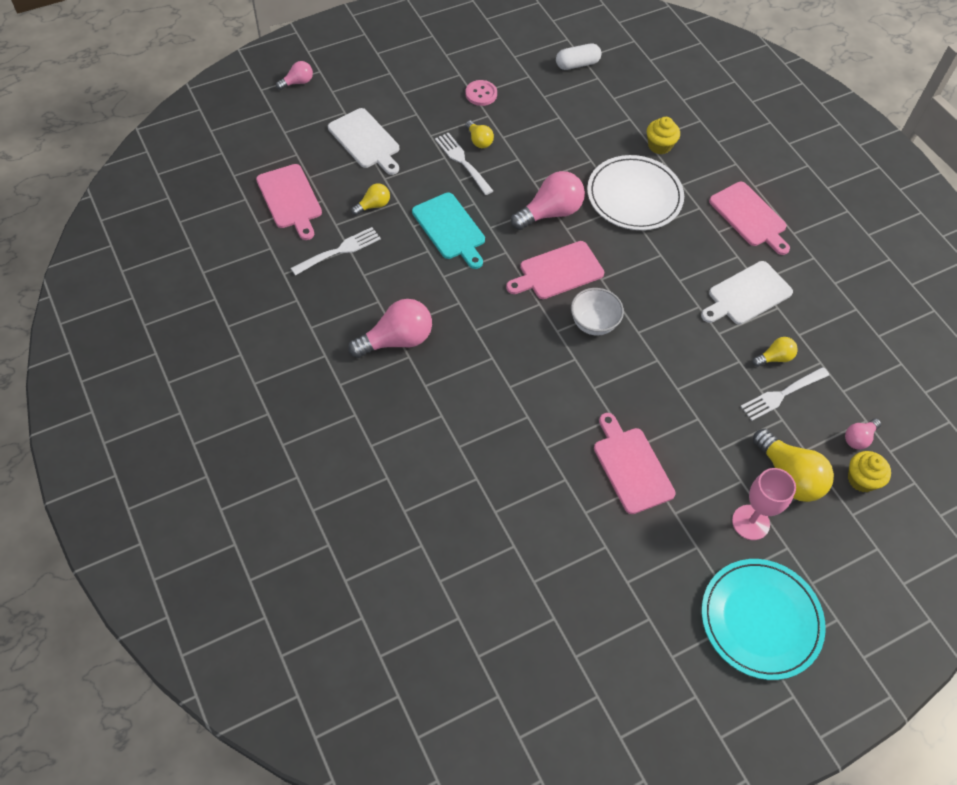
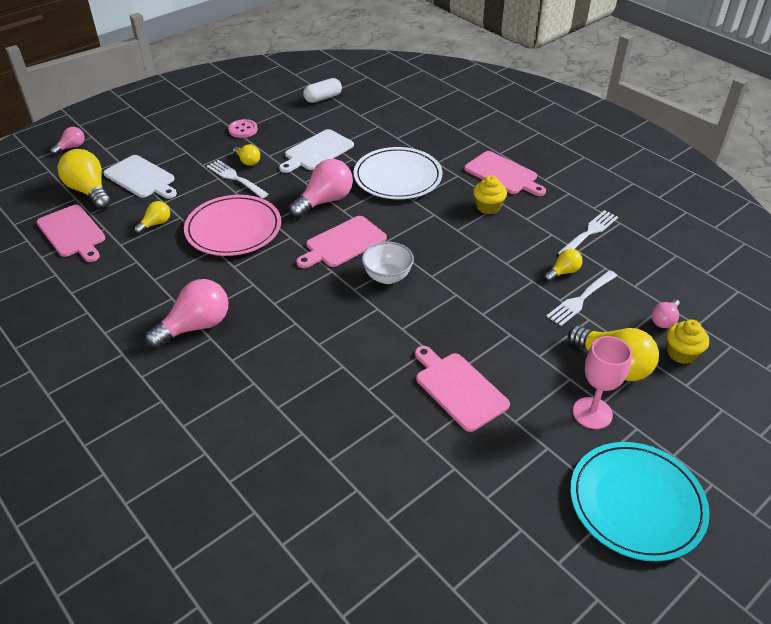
camera: 10 degrees left, 15 degrees down
white fork [291,227,381,276] -> white fork moved to [558,210,618,254]
turquoise cutting board [412,193,485,269] -> pink plate [184,195,281,256]
yellow cupcake [647,117,680,155] -> yellow cupcake moved to [473,176,507,214]
white cutting board [701,261,793,325] -> white cutting board moved to [279,129,354,173]
none -> yellow light bulb [58,149,111,209]

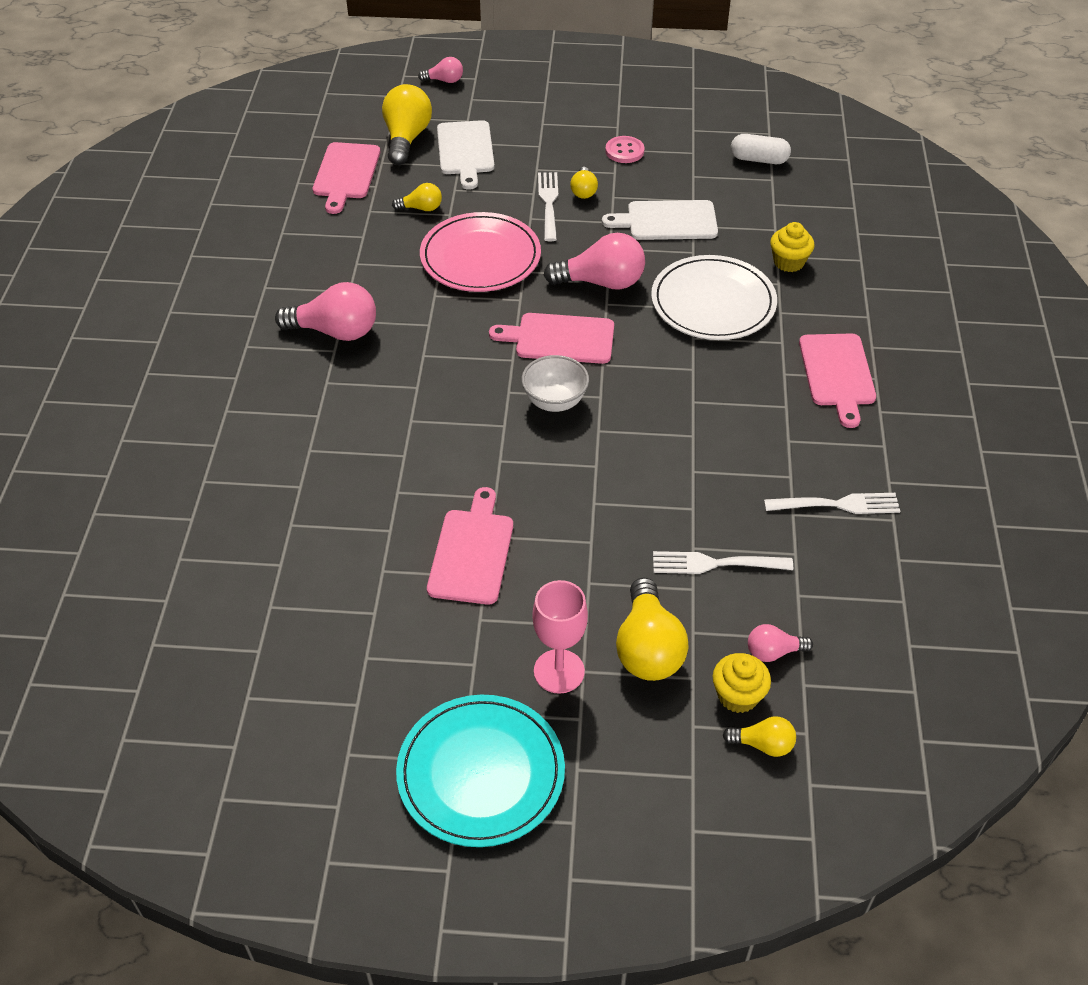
camera: 45 degrees right, 5 degrees up
yellow cupcake [473,176,507,214] -> yellow cupcake moved to [770,222,814,272]
yellow light bulb [544,249,583,282] -> yellow light bulb moved to [723,716,796,757]

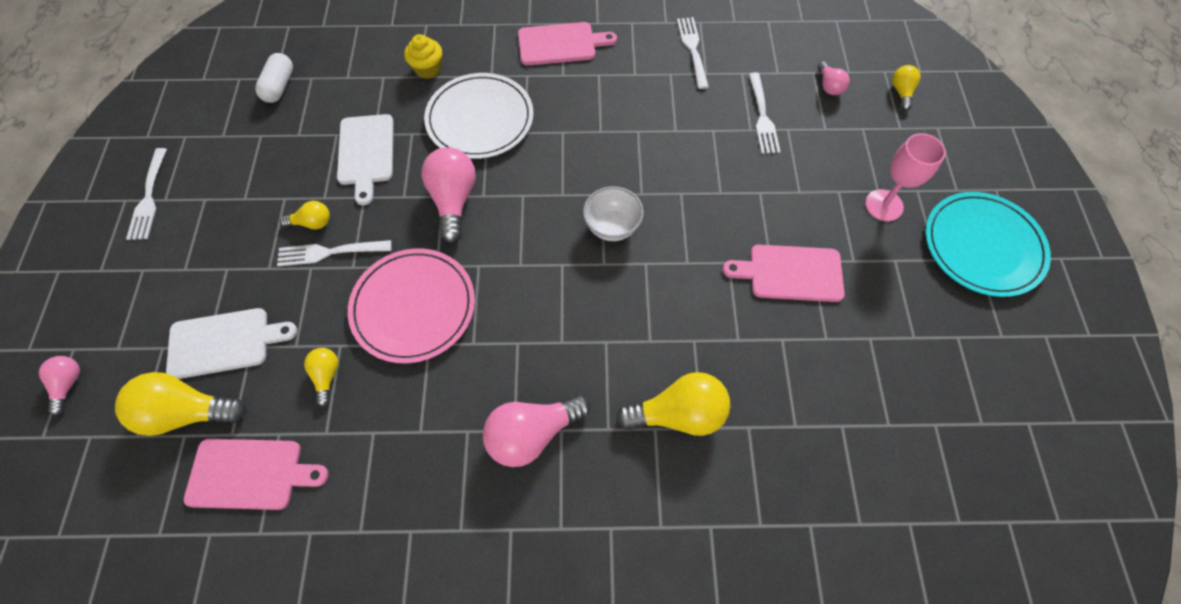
camera: 95 degrees left, 15 degrees up
pink light bulb [275,282,376,341] -> pink light bulb turned 120 degrees counterclockwise [483,394,590,467]
pink cutting board [489,313,614,364] -> none
pink button [605,136,644,163] -> none
yellow light bulb [616,577,689,681] -> yellow light bulb moved to [616,372,730,436]
yellow cupcake [713,653,771,713] -> none
none -> white fork [126,148,167,240]

